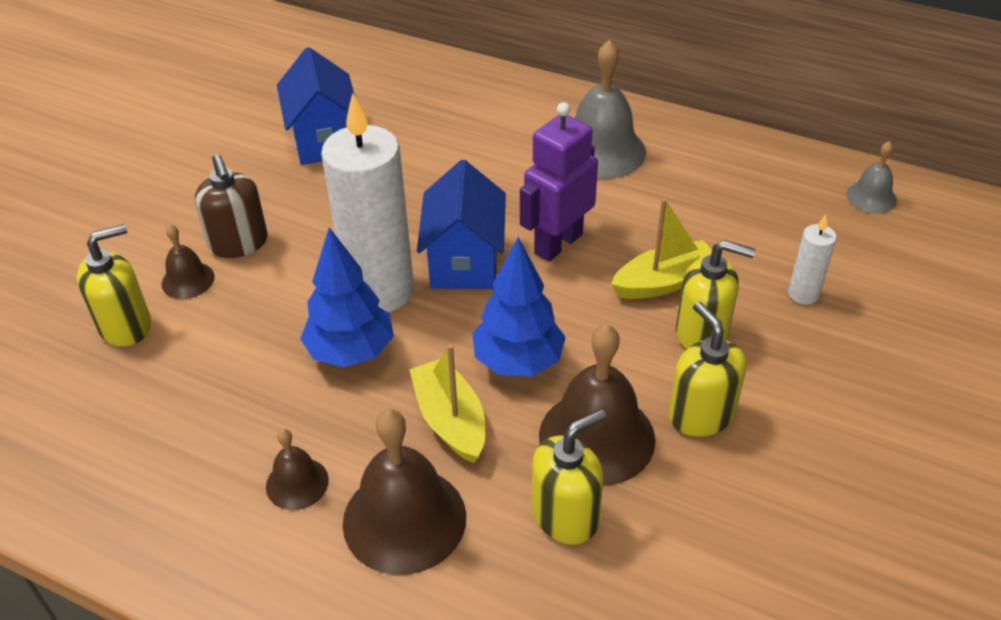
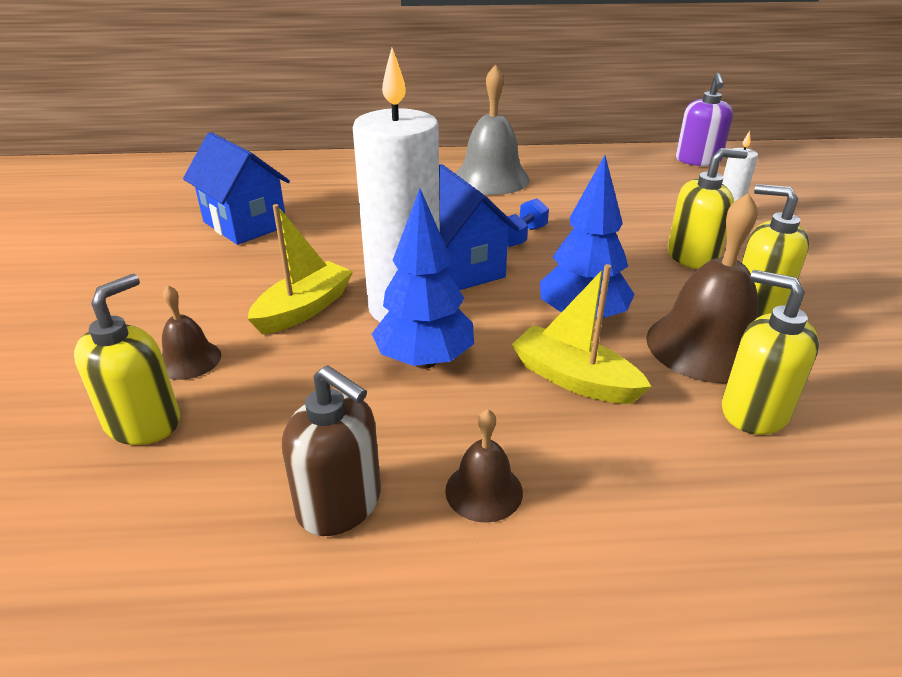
camera: 30 degrees left, 10 degrees down
brown soap dispenser [195,154,268,258] -> brown soap dispenser moved to [282,365,381,536]
brown bell [343,409,466,575] -> none
purple robot [520,102,598,262] -> blue dumbbell [503,198,549,247]
yellow soap dispenser [532,410,606,545] -> yellow soap dispenser turned 75 degrees counterclockwise [722,270,819,435]
yellow boat [611,198,712,299] -> yellow boat moved to [248,204,353,335]
grey bell [846,141,897,213] -> purple soap dispenser [676,73,733,166]

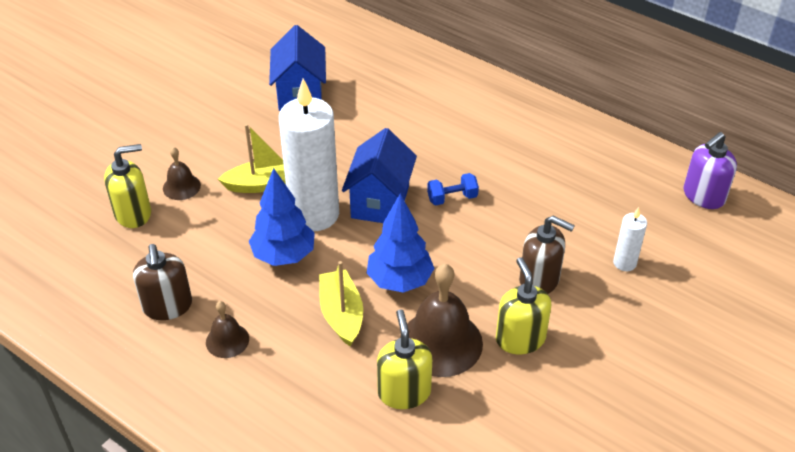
camera: 40 degrees right, 10 degrees up
grey bell [455,64,530,195] -> none
yellow soap dispenser [668,148,748,269] -> brown soap dispenser [519,216,575,294]

